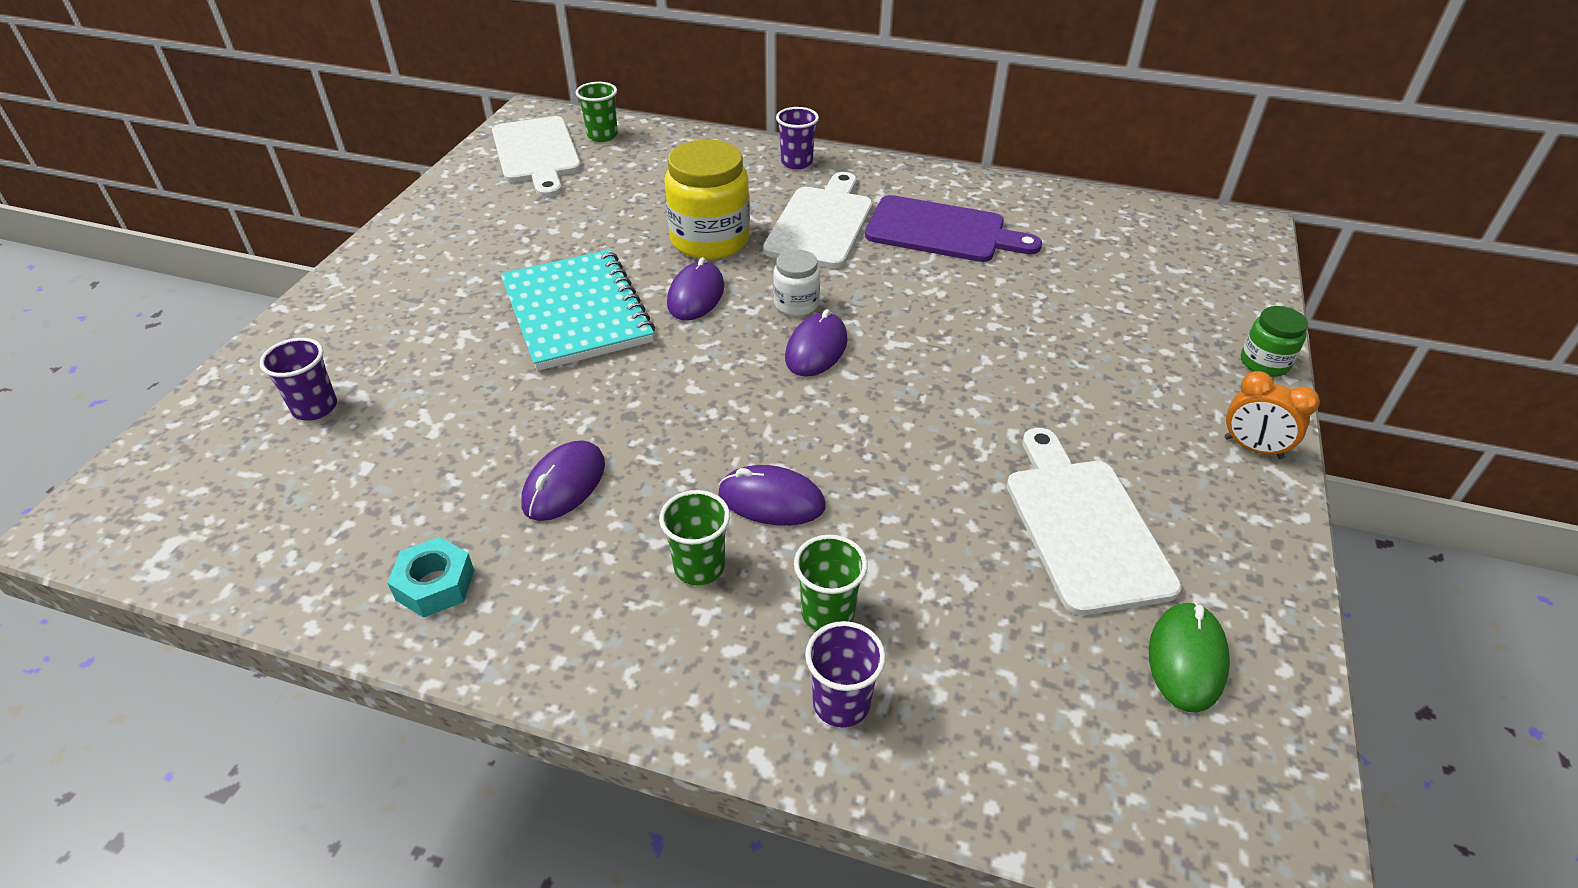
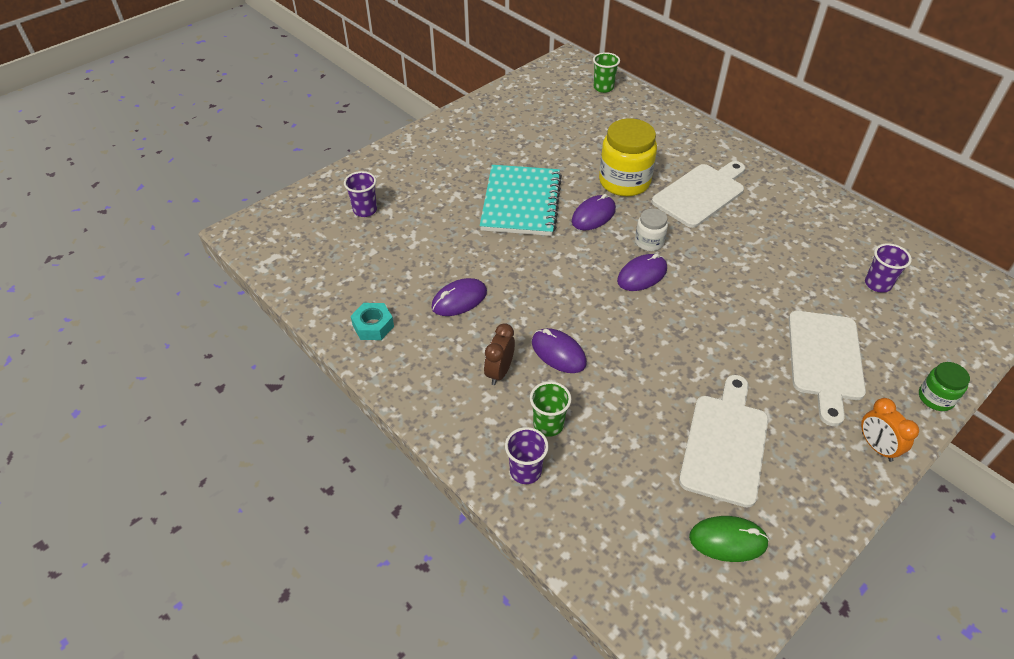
camera: 30 degrees right, 5 degrees up
white cutting board [492,116,581,198] -> white cutting board moved to [789,311,866,426]
green cup [659,490,730,585] -> brown clock [484,323,515,385]
purple cup [776,107,819,169] -> purple cup moved to [865,243,912,293]
purple cutting board [865,195,1042,262] -> none
green mouse [1149,602,1230,713] -> green mouse turned 45 degrees clockwise [689,516,769,562]

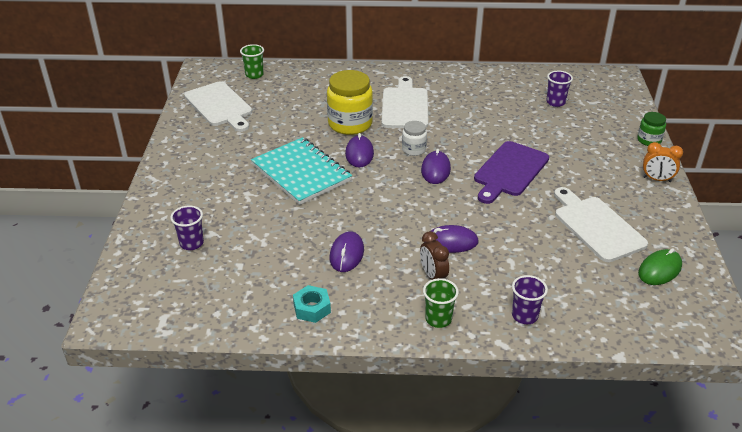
camera: 45 degrees left, 10 degrees down
green cup [530,381,571,437] -> green cup moved to [423,278,459,328]
white cutting board [789,311,866,426] -> white cutting board moved to [184,81,252,132]
none -> purple cutting board [474,141,549,204]

